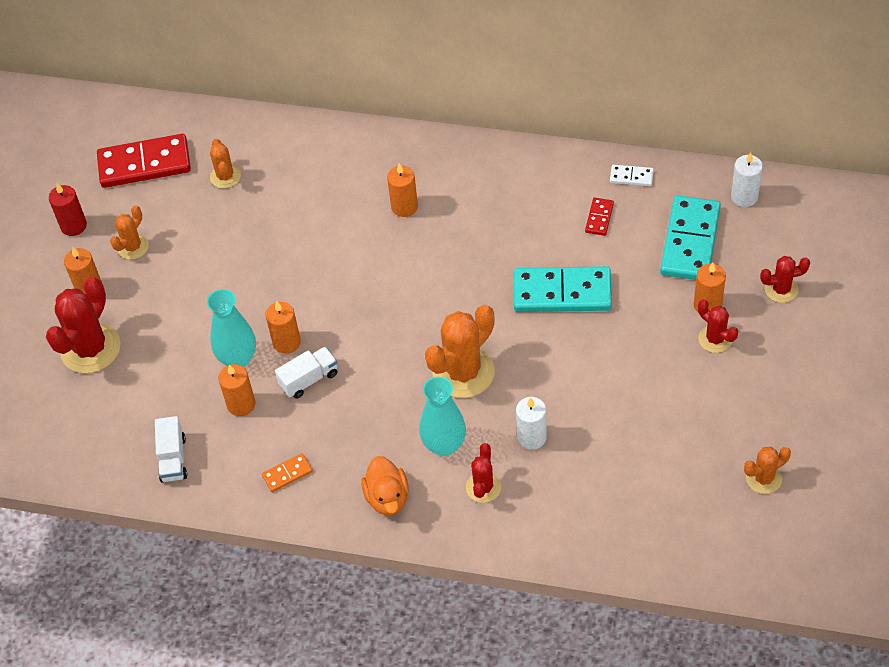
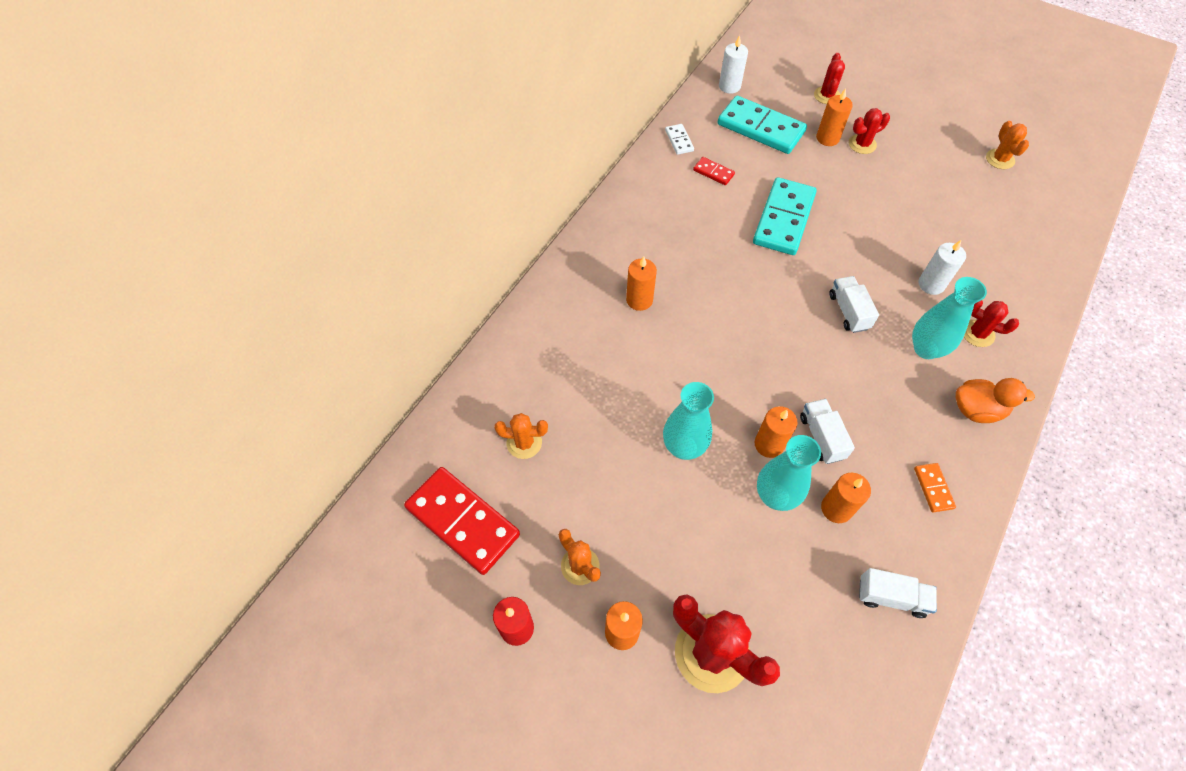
camera: 75 degrees left, 5 degrees up
red domino [97,134,191,188] -> red domino turned 60 degrees counterclockwise [404,467,520,575]
orange cactus [425,305,495,398] -> white truck [829,276,879,333]
white domino [610,165,654,186] -> white domino turned 45 degrees counterclockwise [665,124,694,155]
none -> turquoise vase [663,382,714,460]

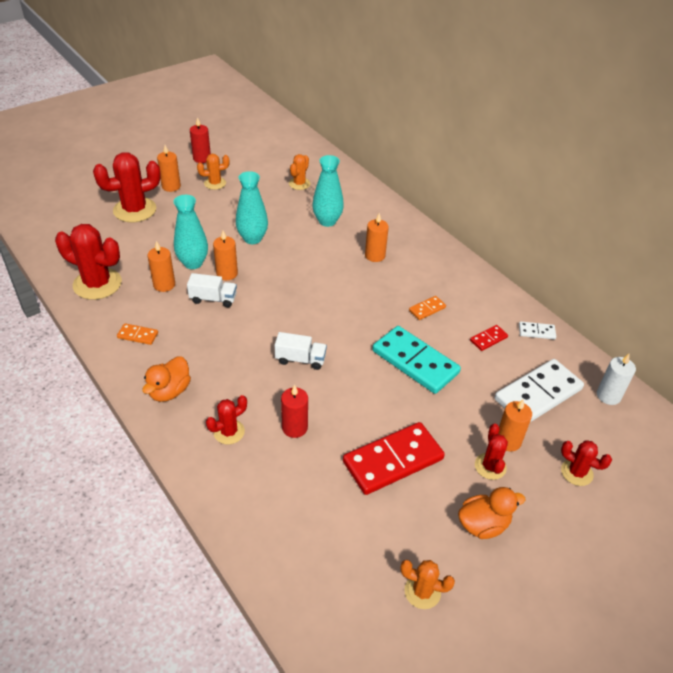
camera: 110 degrees right, 15 degrees down
red domino [404,467,520,575] -> red domino moved to [343,422,445,495]
turquoise domino [718,96,807,154] -> white domino [495,359,584,422]
white truck [859,568,937,618] -> red cactus [55,224,122,300]
turquoise vase [912,277,987,359] -> turquoise vase moved to [312,155,344,227]
white candle [919,240,966,295] -> red candle [281,385,308,438]
none -> orange domino [409,296,446,320]
none -> orange duck [458,487,525,539]

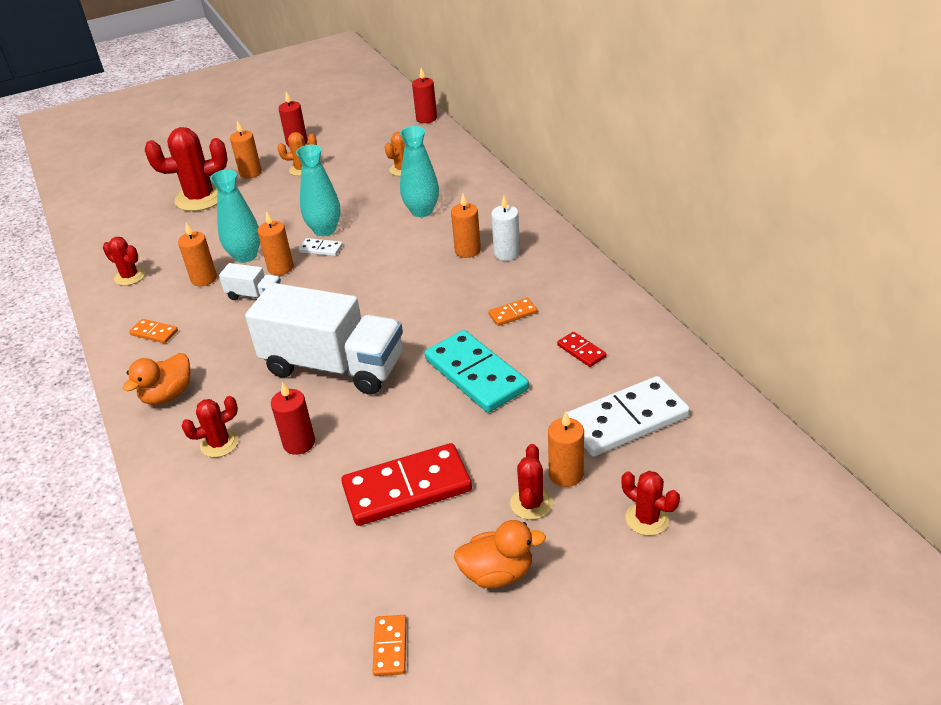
camera: 15 degrees right, 5 degrees down
red cactus [55,224,122,300] -> red cactus [103,237,145,286], size x0.55
white truck [275,332,327,370] -> white truck [245,283,403,395], size x2.27
orange cactus [400,560,455,609] -> orange domino [372,615,406,676]
red domino [470,325,508,351] -> red domino turned 75 degrees clockwise [557,332,606,367]
white domino [519,321,556,339] -> white domino moved to [299,238,343,256]
white candle [597,354,636,405] -> white candle moved to [491,196,520,261]
none -> red candle [412,68,437,123]

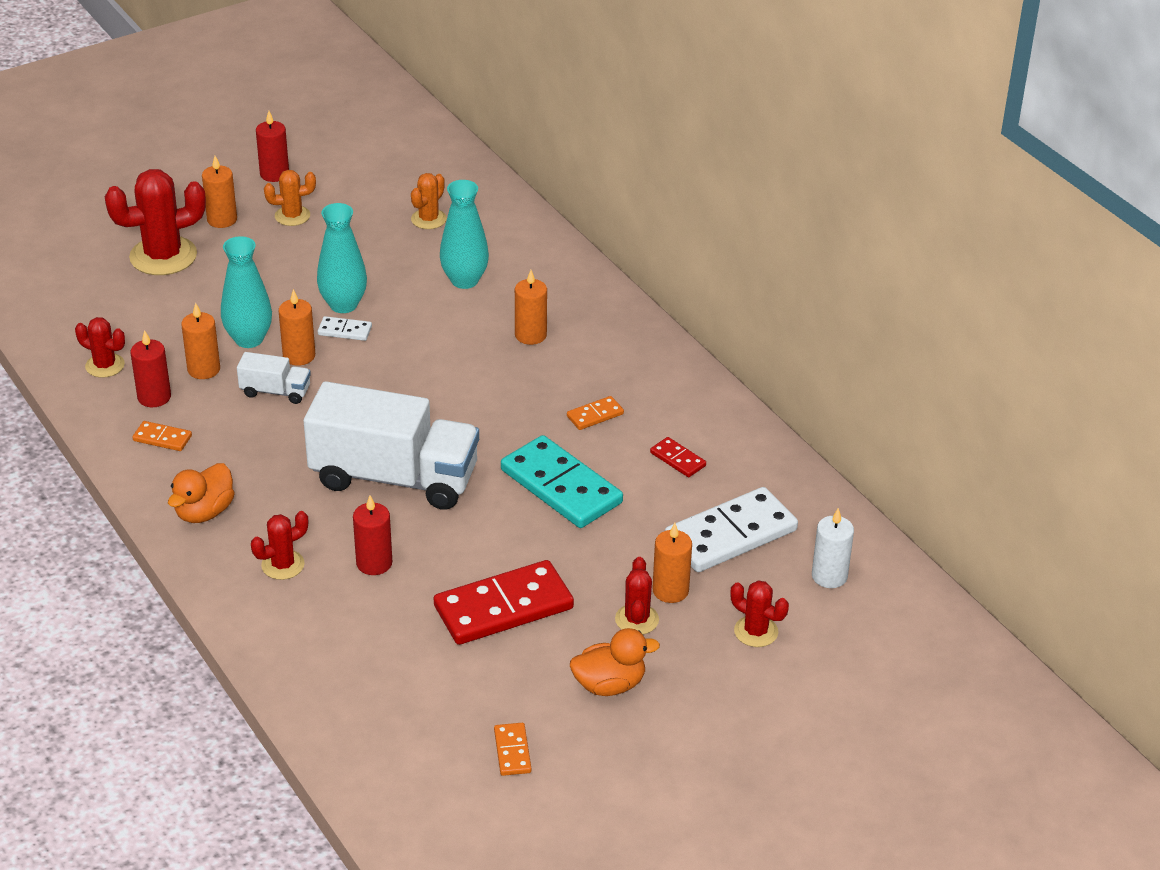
camera: 10 degrees left, 0 degrees up
red candle [412,68,437,123] -> red candle moved to [130,330,171,407]
white candle [491,196,520,261] -> white candle moved to [812,508,854,588]

